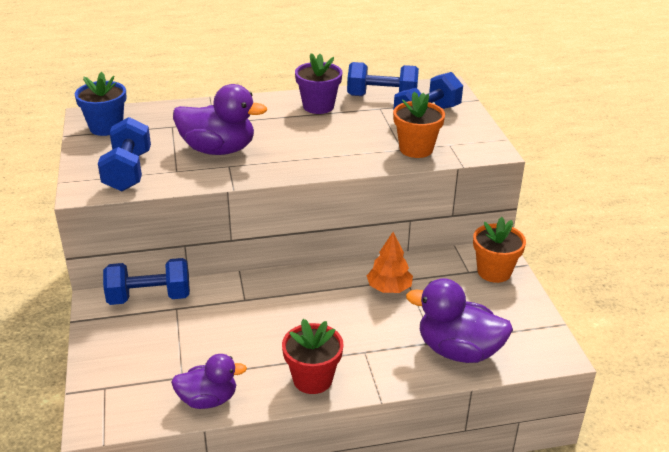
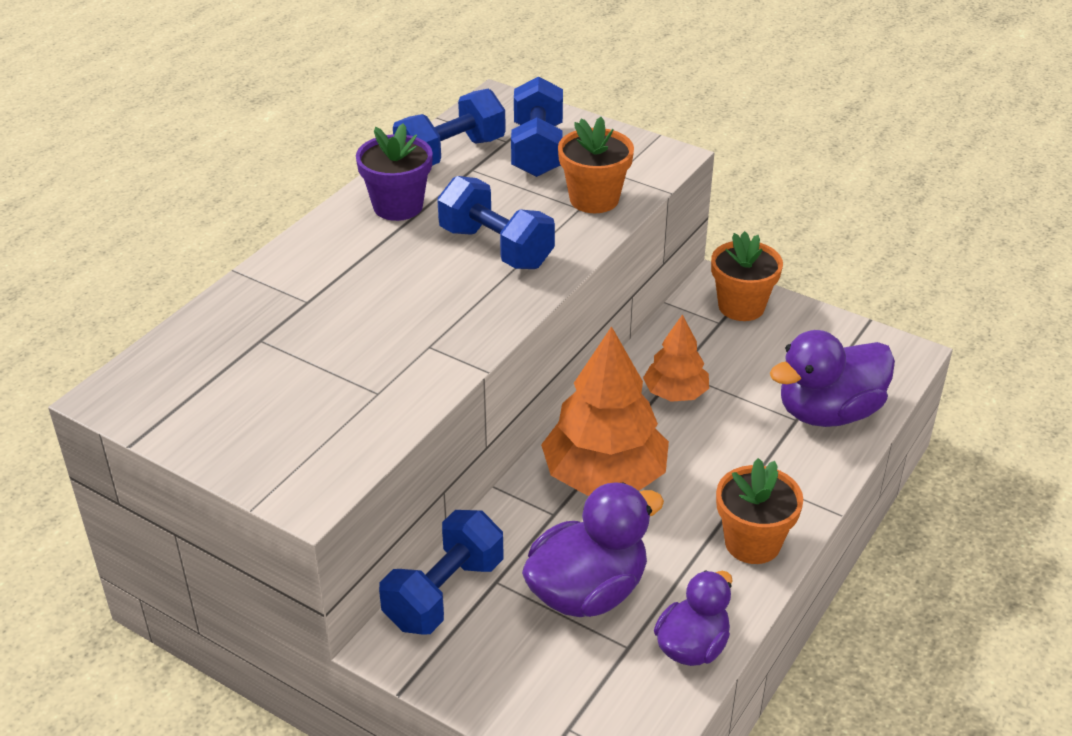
camera: 45 degrees left, 5 degrees up
blue flower pot [75,72,127,136] -> none
blue dumbbell [98,117,151,191] -> blue dumbbell moved to [437,176,555,269]
purple duck [173,84,267,155] -> purple duck moved to [522,482,664,617]
red flower pot [282,319,344,394] -> orange flower pot [716,458,803,564]
none -> orange tree [541,326,669,496]

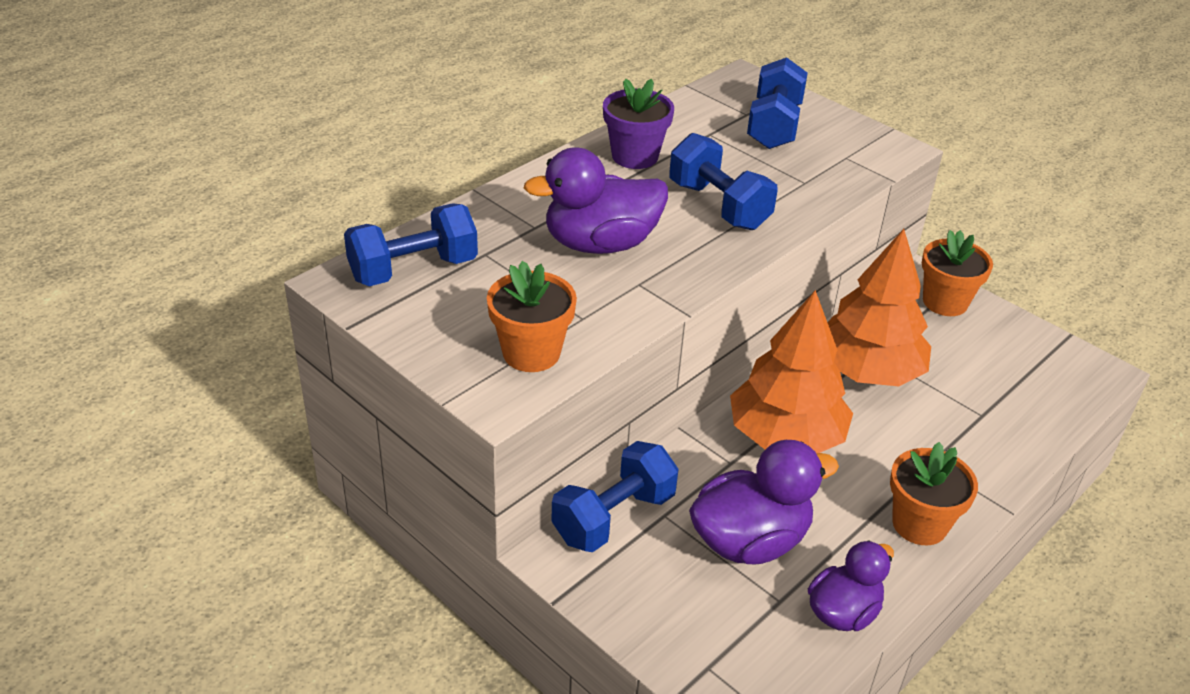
camera: 10 degrees right, 0 degrees up
blue dumbbell [393,89,506,166] -> blue dumbbell moved to [344,203,478,286]
orange flower pot [558,117,634,213] -> orange flower pot moved to [487,261,577,372]
orange tree [643,314,709,402] -> orange tree [827,229,931,386], size x1.79
purple duck [770,330,895,427] -> purple duck moved to [524,147,668,254]

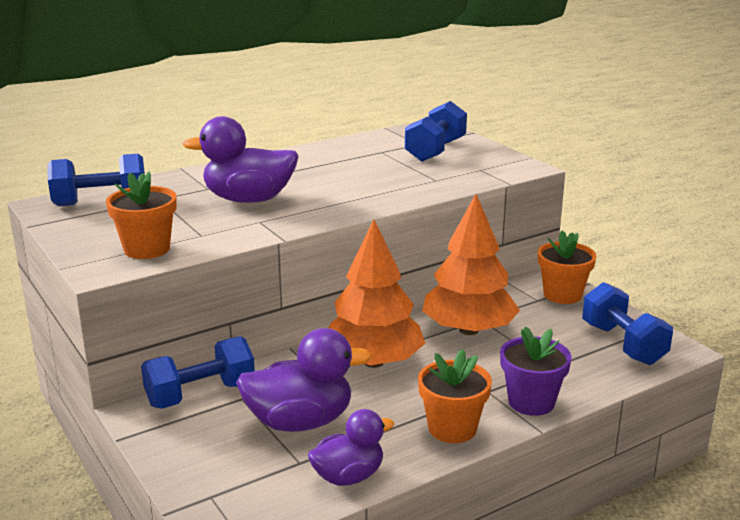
camera: 15 degrees right, 15 degrees down
purple flower pot [603,79,674,169] -> purple flower pot moved to [500,326,572,416]
blue dumbbell [669,133,778,230] -> blue dumbbell moved to [582,282,673,365]

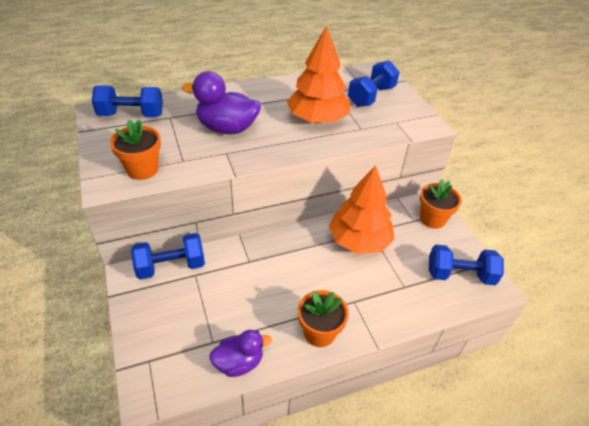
camera: 10 degrees right, 20 degrees up
purple duck [236,328,372,432] -> none
orange tree [328,219,425,368] -> orange tree moved to [287,25,350,123]
purple flower pot [500,326,572,416] -> none
blue dumbbell [582,282,673,365] -> blue dumbbell turned 75 degrees counterclockwise [429,245,504,285]

